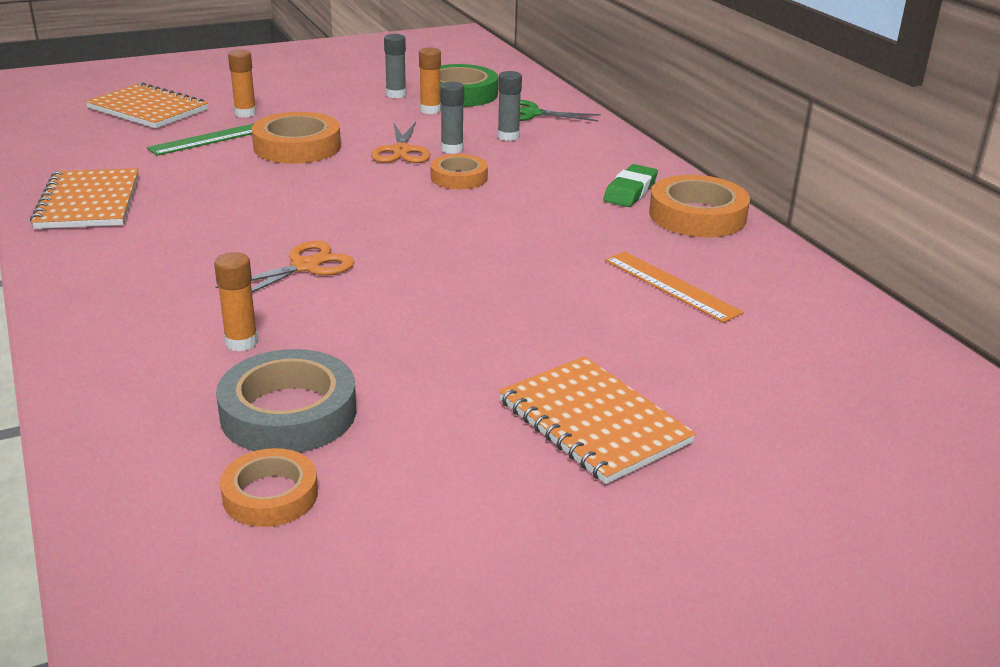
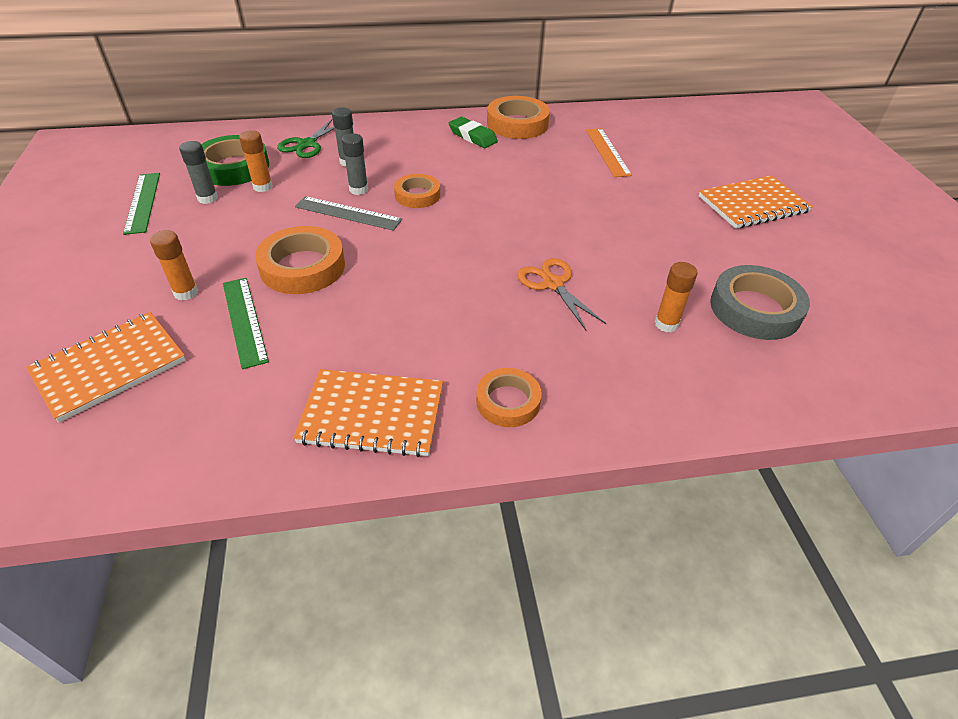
camera: 75 degrees left, 15 degrees up
orange tape [220,448,318,527] -> orange tape moved to [476,368,542,427]
orange scissors [371,122,430,163] -> grey ruler [295,196,402,231]
orange ruler [605,251,744,323] -> orange ruler turned 75 degrees counterclockwise [586,128,632,177]
none -> green ruler [123,173,160,235]

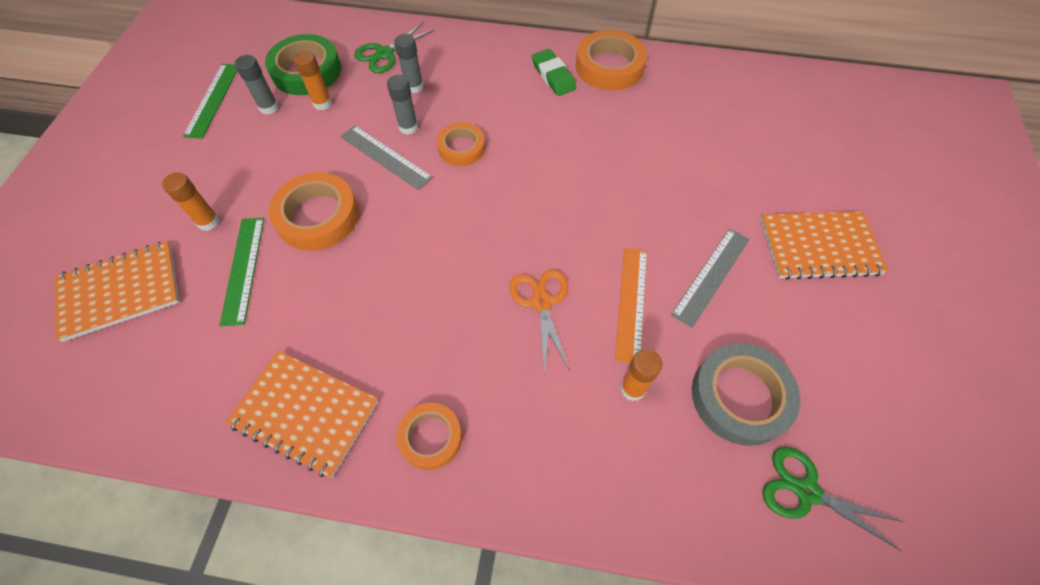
camera: 20 degrees right, 15 degrees up
orange ruler [586,128,632,177] -> orange ruler moved to [615,248,647,363]
none -> grey ruler [671,228,750,328]
none -> green scissors [762,447,904,551]

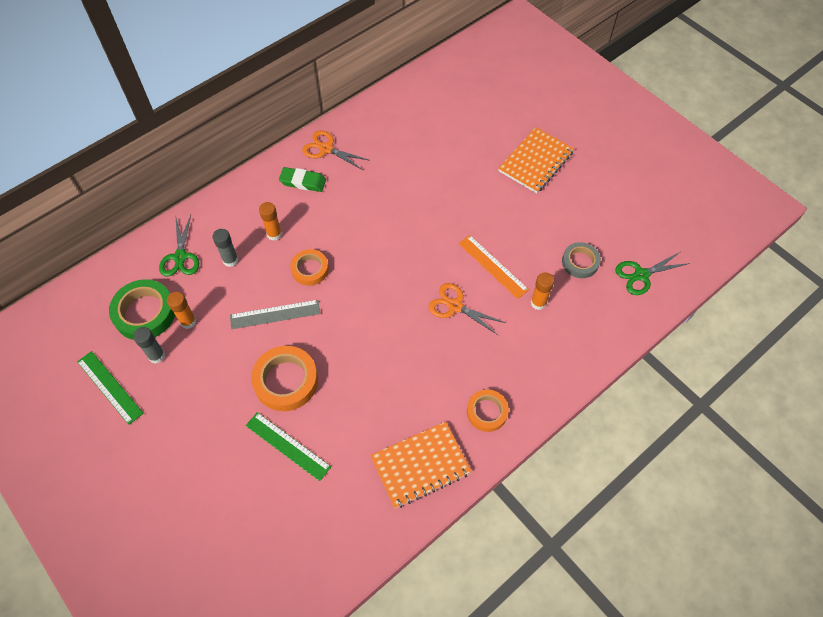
camera: 50 degrees left, 0 degrees up
orange notebook [55,241,179,342] -> none
orange glue stick [162,172,220,231] -> orange glue stick moved to [259,202,282,241]
grey glue stick [387,75,418,135] -> none
orange tape [576,30,647,91] -> orange scissors [302,130,369,170]
grey ruler [671,228,750,328] -> none
grey tape [692,343,801,446] -> grey tape [562,242,601,278], size x0.63

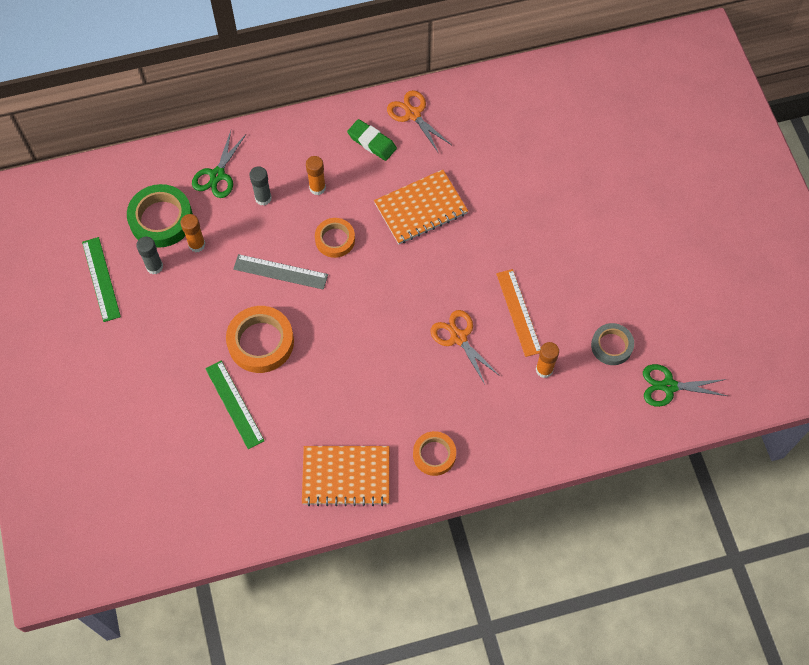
camera: 25 degrees right, 5 degrees up
orange notebook [498,127,574,193] -> orange notebook moved to [374,169,468,244]

